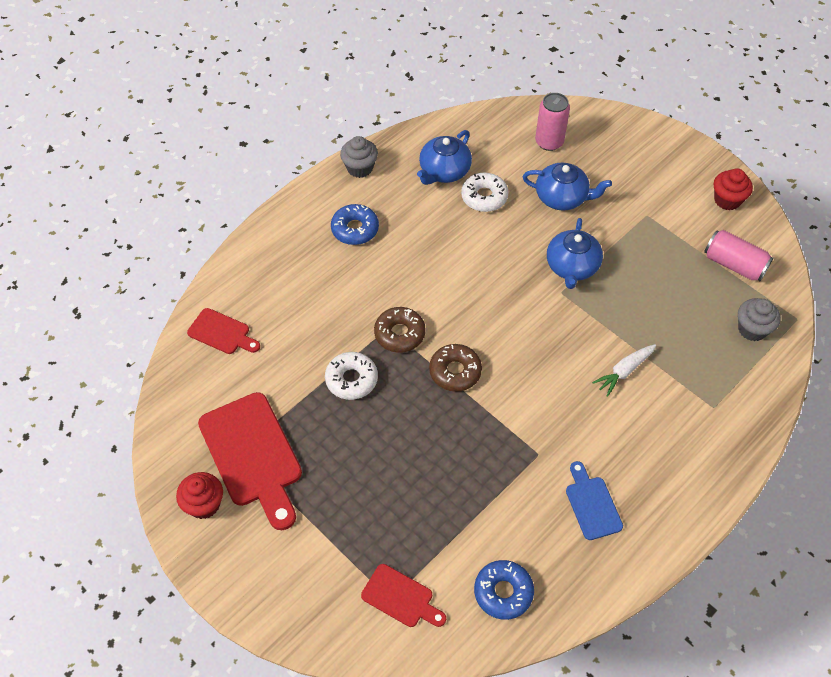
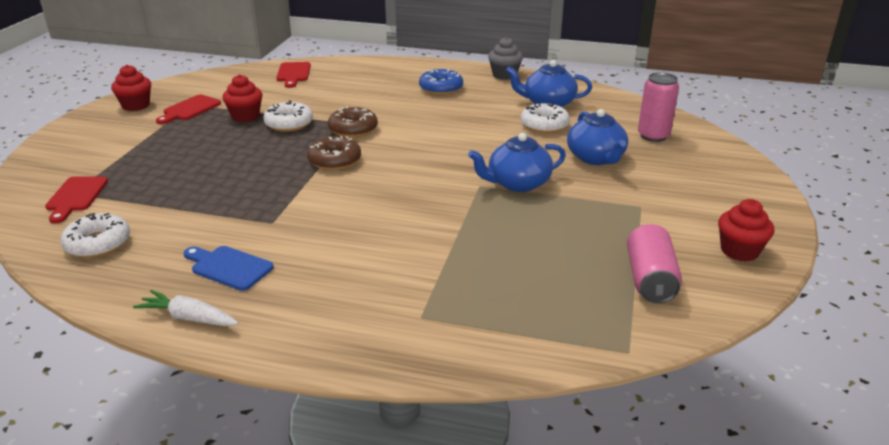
camera: 60 degrees right, 25 degrees down
red cutting board [198,392,302,530] -> red cutting board [156,94,221,124], size x0.53
blue donut [474,560,534,620] -> white donut [60,213,130,258]
blue cutting board [566,461,623,540] -> blue cutting board turned 105 degrees counterclockwise [184,246,274,291]
white carrot [592,344,656,397] -> white carrot moved to [133,290,238,326]
grey cupcake [738,298,781,341] -> none
none -> red cupcake [222,74,262,122]

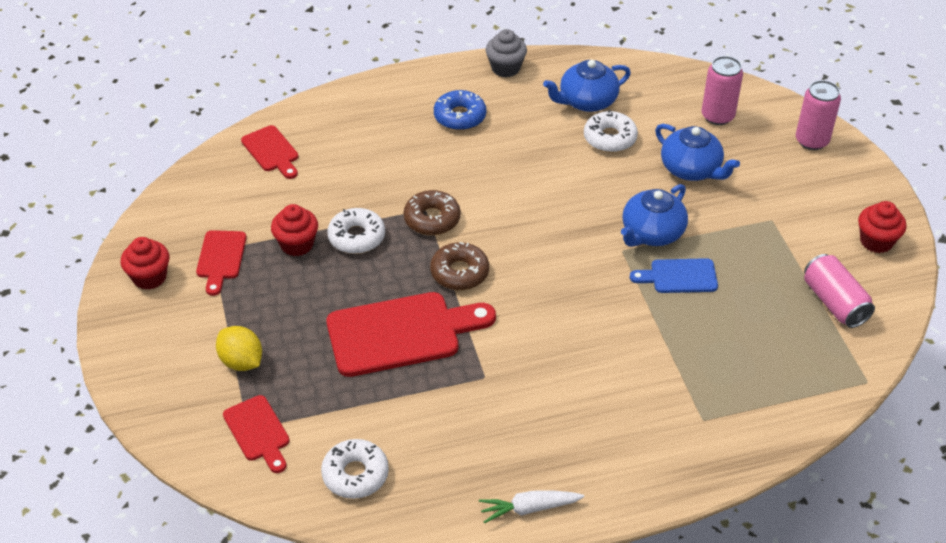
camera: 30 degrees left, 15 degrees up
blue cutting board [184,246,274,291] -> blue cutting board moved to [630,258,718,293]
none -> yellow lemon [216,326,262,371]
none -> red cutting board [326,292,496,377]
none -> pink can [796,80,841,150]

